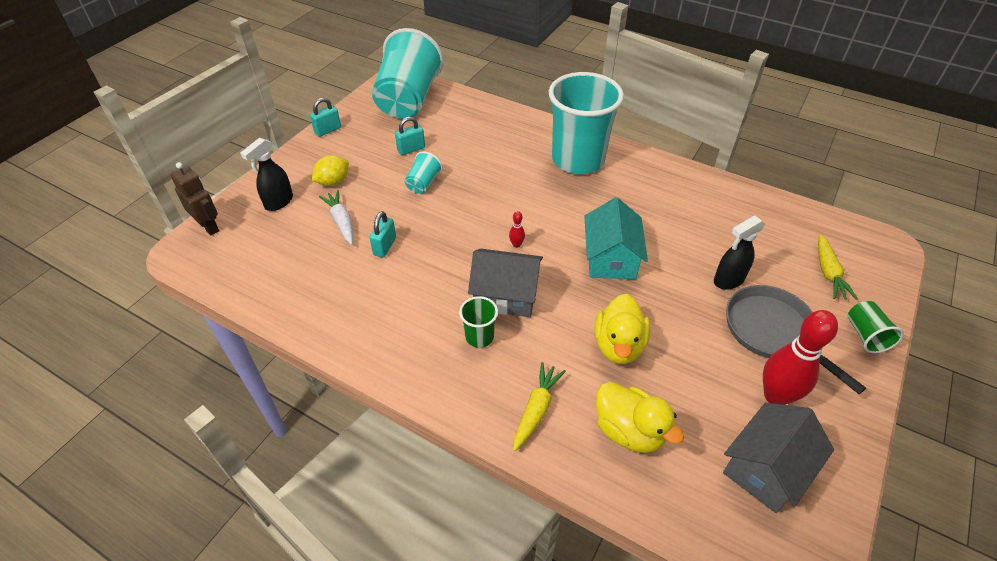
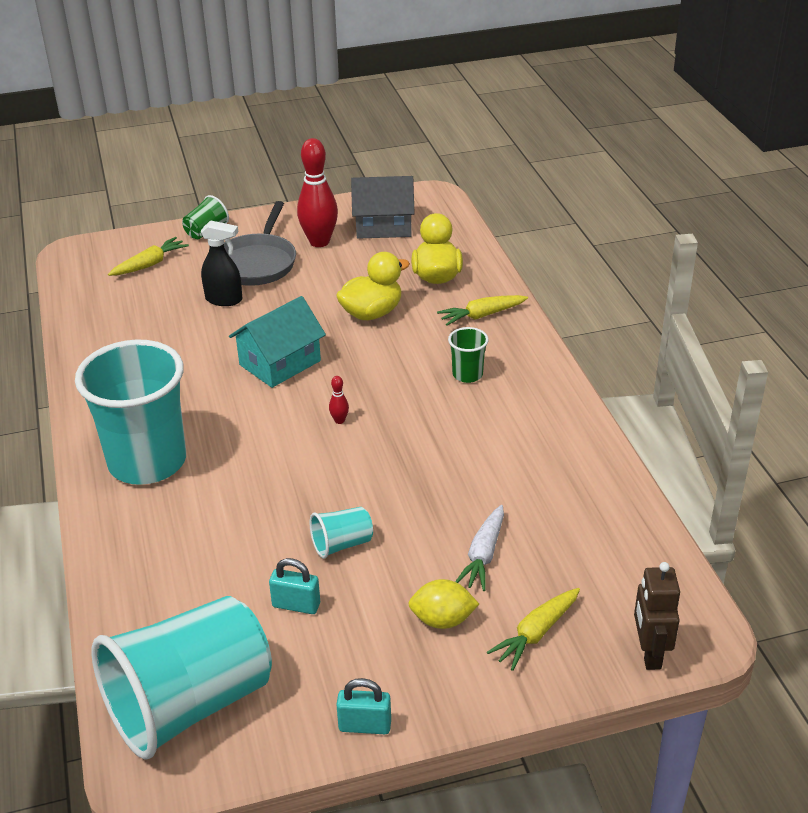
camera: 135 degrees left, 10 degrees down
black spray bottle [240,138,293,211] -> yellow carrot [487,588,580,671]
turquoise padlock [369,211,396,257] -> none
grey house [468,249,543,317] -> none

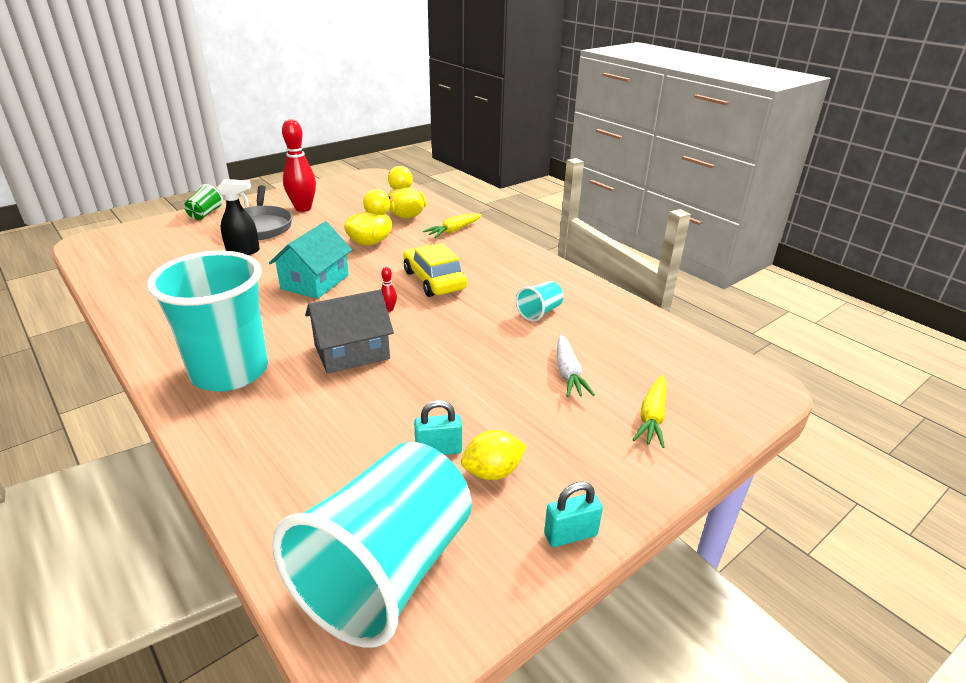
camera: 25 degrees left, 5 degrees down
yellow carrot [108,237,189,276] -> none
turquoise cup [309,507,373,559] -> turquoise cup moved to [516,281,564,321]
grey house [351,176,415,239] -> grey house moved to [305,289,394,374]
yellow lemon [408,579,479,629] -> yellow lemon moved to [461,430,527,480]
green cup [448,327,489,383] -> none
brown robot [634,562,680,670] -> none
none -> yellow car [403,243,467,297]

